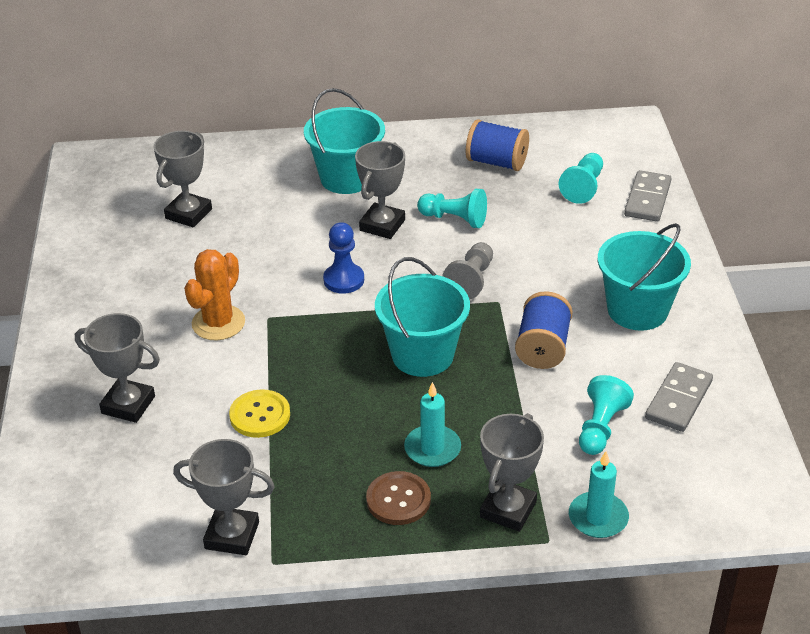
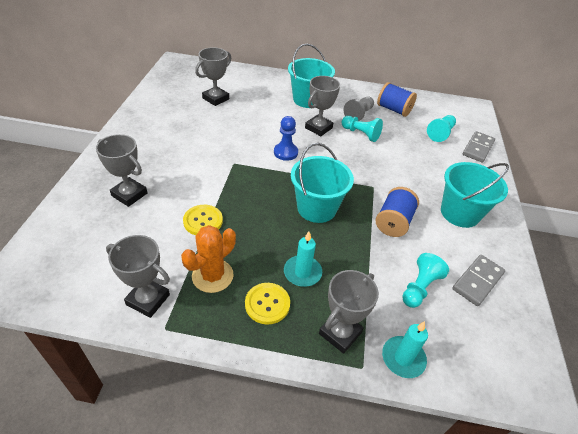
camera: 10 degrees right, 5 degrees up
orange cactus [184,249,245,340] -> orange cactus moved to [181,225,236,293]
brown button [366,471,431,525] -> yellow button [245,283,290,325]
grey pawn [443,242,493,300] -> grey pawn moved to [344,97,374,121]

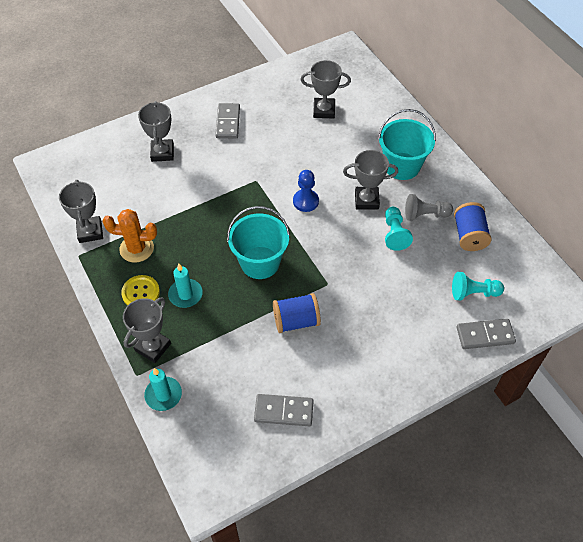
camera: 55 degrees right, 10 degrees up
yellow button [183,205,223,235] -> none
grey trophy [319,270,379,354] -> grey trophy turned 60 degrees counterclockwise [123,297,171,363]
turquoise pawn [402,253,449,308] -> none
turquoise bucket [441,162,509,228] -> none
none -> grey domino [215,103,240,138]

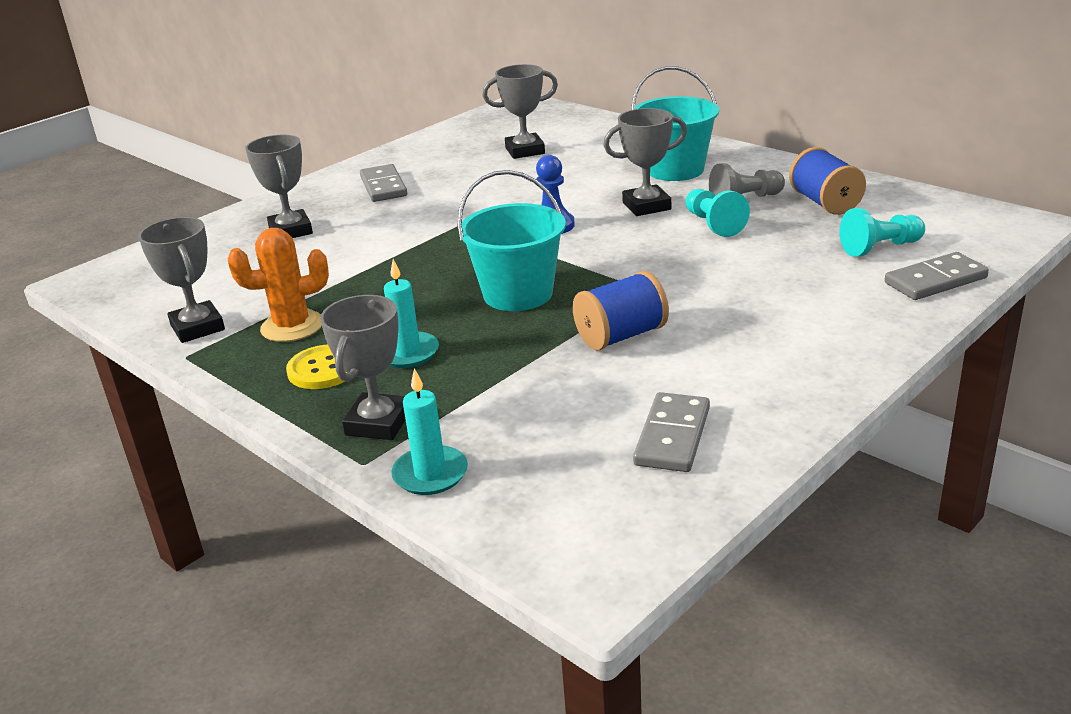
camera: 15 degrees left, 25 degrees down
grey domino [254,394,314,426] -> grey domino turned 60 degrees counterclockwise [633,392,710,472]

